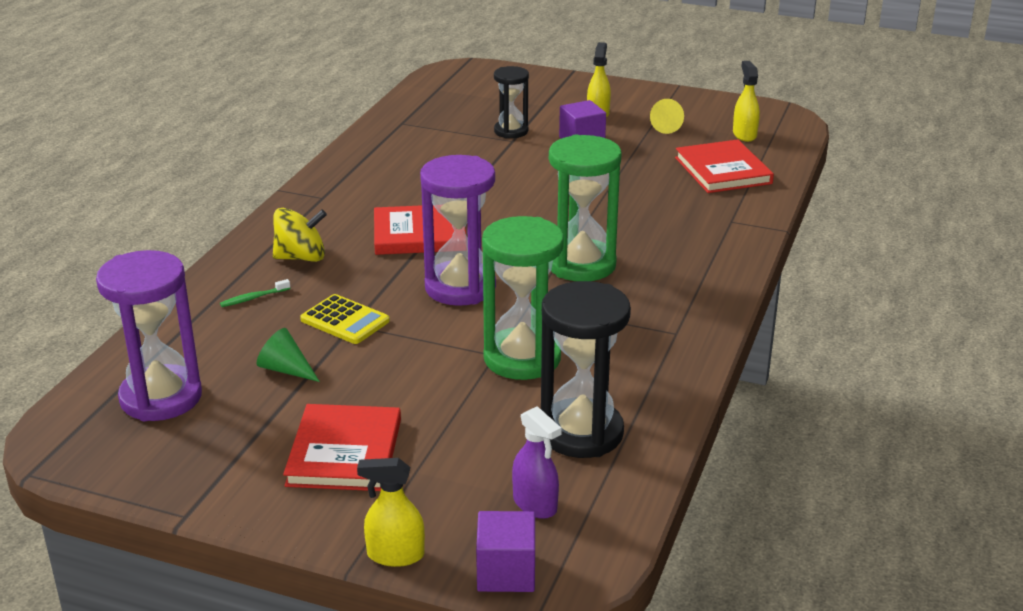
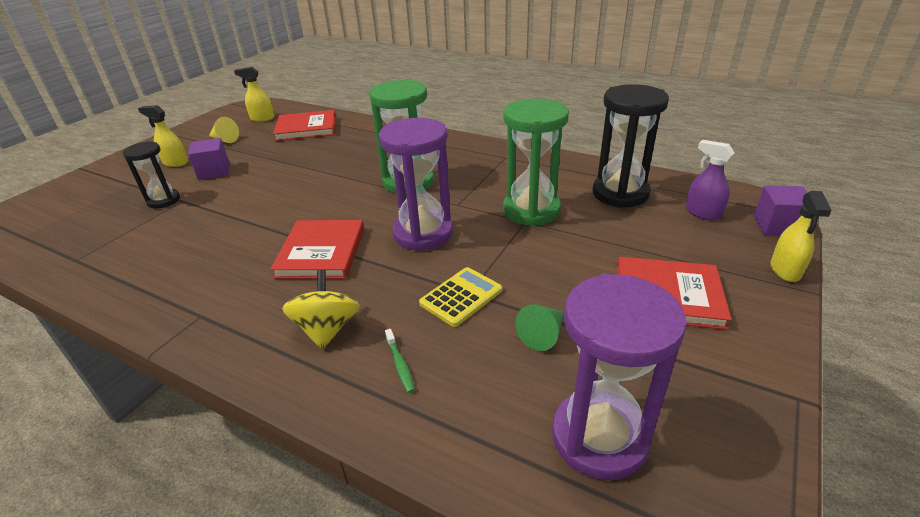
camera: 80 degrees left, 5 degrees up
purple spray bottle [512,406,562,519] -> purple spray bottle turned 105 degrees counterclockwise [686,140,735,220]

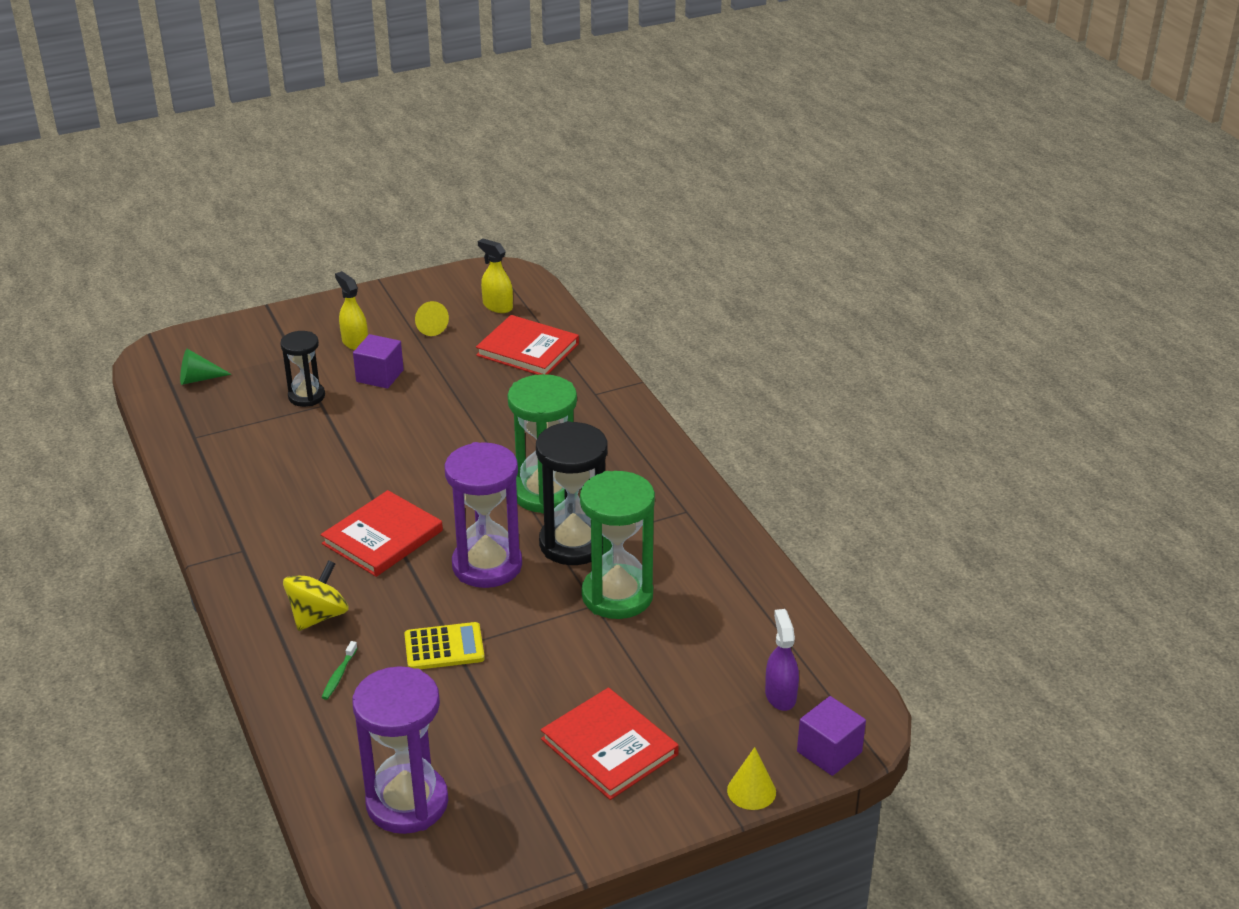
camera: 35 degrees right, 0 degrees up
green cone [515,304,564,351] -> green cone moved to [180,349,232,385]
black hourglass [592,84,669,208] -> black hourglass moved to [536,421,608,565]
yellow spray bottle [771,191,832,282] -> yellow cone [727,747,776,810]

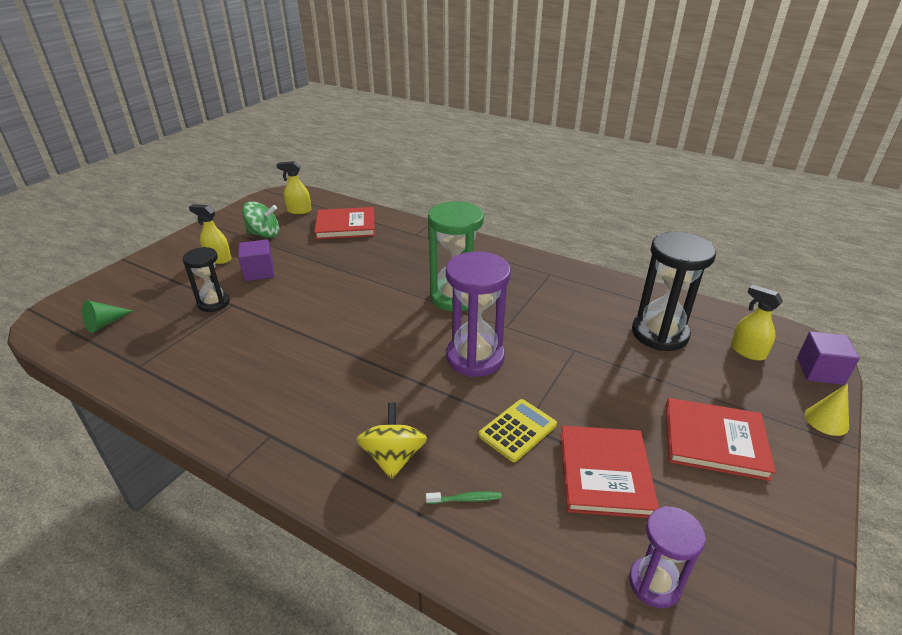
camera: 35 degrees left, 0 degrees up
red book [321,490,443,577] -> red book moved to [560,426,659,518]
green toothbrush [322,641,357,700] -> green toothbrush turned 75 degrees counterclockwise [426,491,502,504]
purple hourglass [352,666,448,834] -> purple hourglass [629,506,706,608], size x0.59
yellow cone [415,301,449,336] -> green spinning top [242,201,279,238]
black hourglass [536,421,608,565] -> black hourglass moved to [632,232,716,351]
green hourglass [580,471,655,619] -> none
purple spray bottle [765,609,799,711] -> yellow spray bottle [731,285,783,361]

